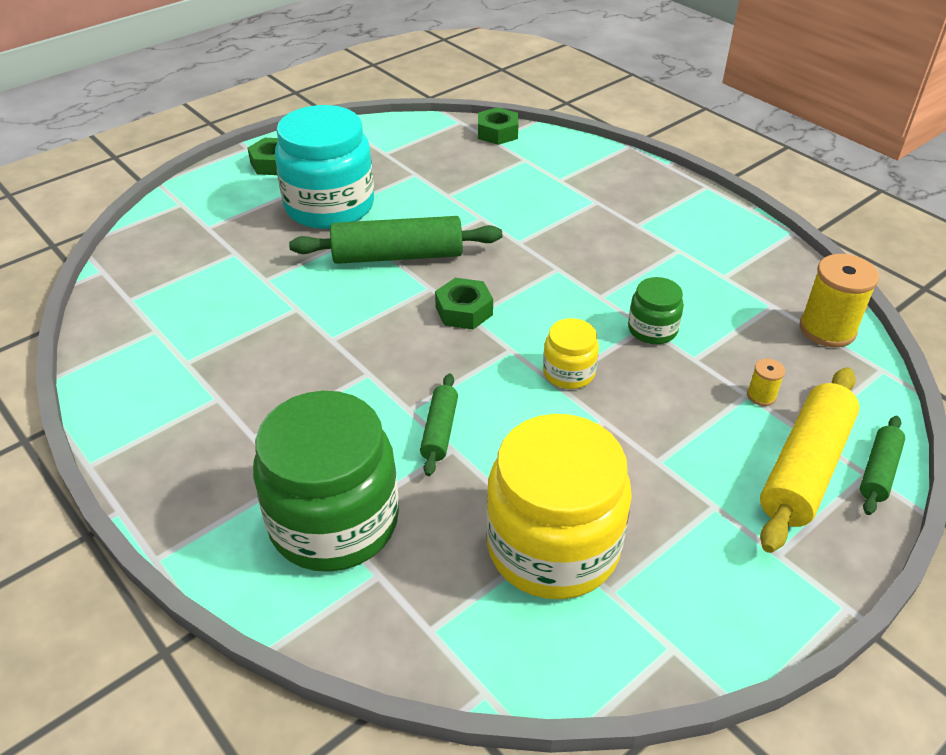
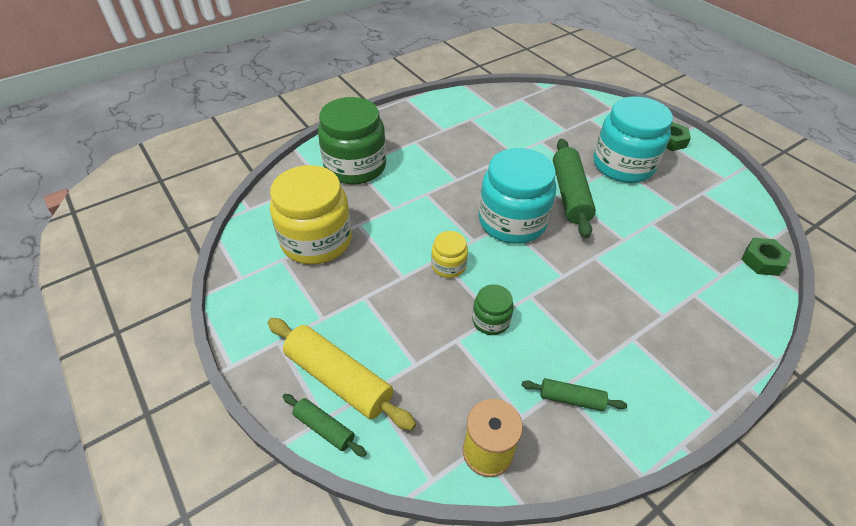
camera: 95 degrees right, 5 degrees up
green rolling pin [420,373,458,476] -> green rolling pin moved to [522,378,627,411]
green nut [435,278,493,329] -> turquoise jar [479,148,556,244]
yellow spool [747,359,785,406] -> none

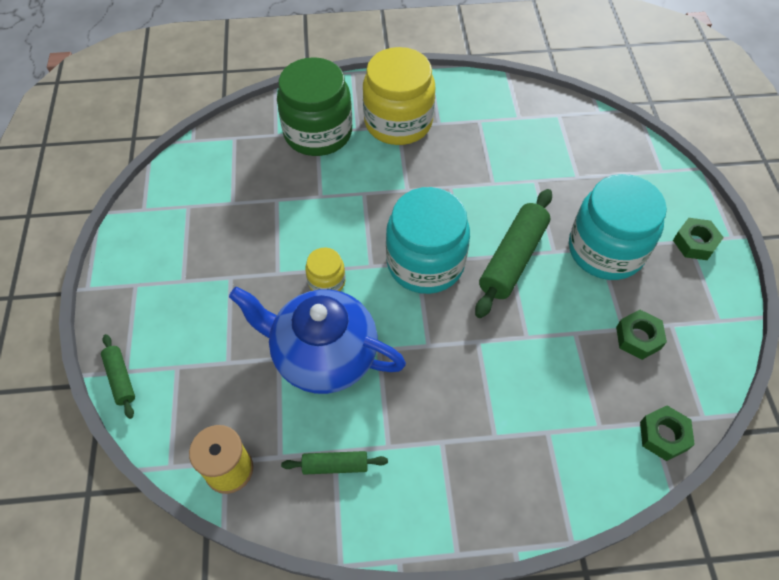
camera: 30 degrees right, 10 degrees up
yellow rolling pin [268,318,416,431] -> none
yellow jar [270,165,352,265] -> yellow jar moved to [363,47,435,145]
green jar [472,284,514,335] -> blue teapot [229,287,406,394]
green rolling pin [522,378,627,411] -> green rolling pin turned 45 degrees counterclockwise [281,451,388,475]
none -> green nut [616,310,667,360]

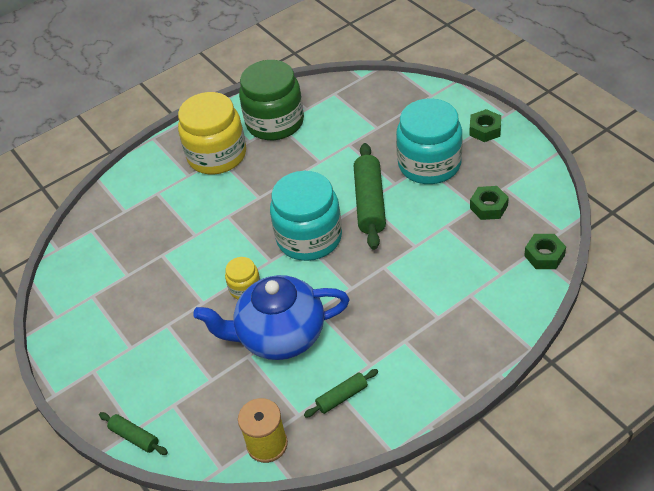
camera: 25 degrees left, 10 degrees down
green jar [277,57,352,156] -> green jar moved to [239,60,304,140]

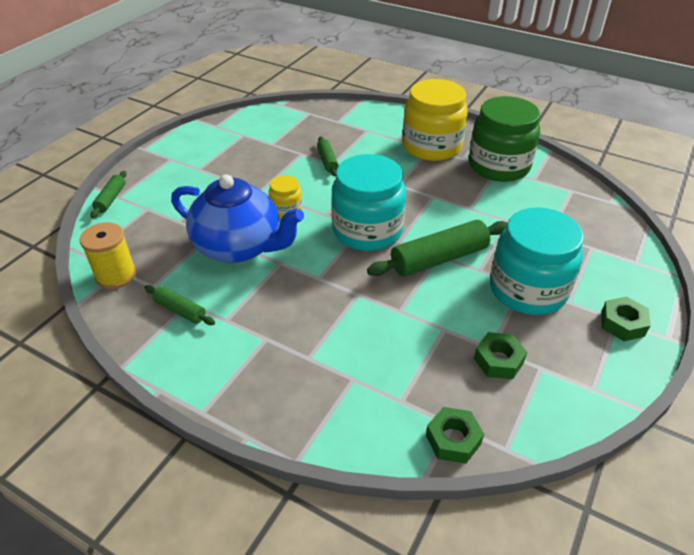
camera: 60 degrees right, 5 degrees down
blue teapot [193,275,349,360] -> blue teapot turned 150 degrees clockwise [171,174,304,263]
none -> green rolling pin [317,136,339,177]

